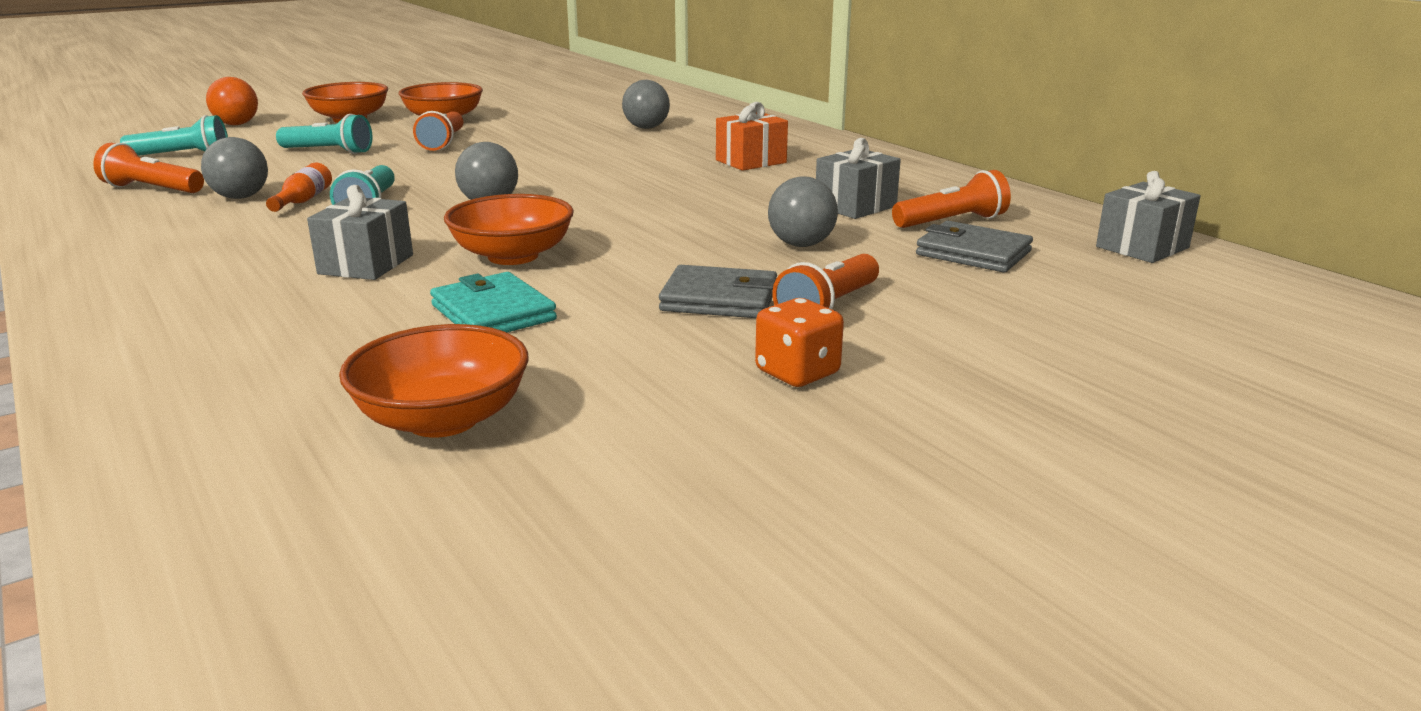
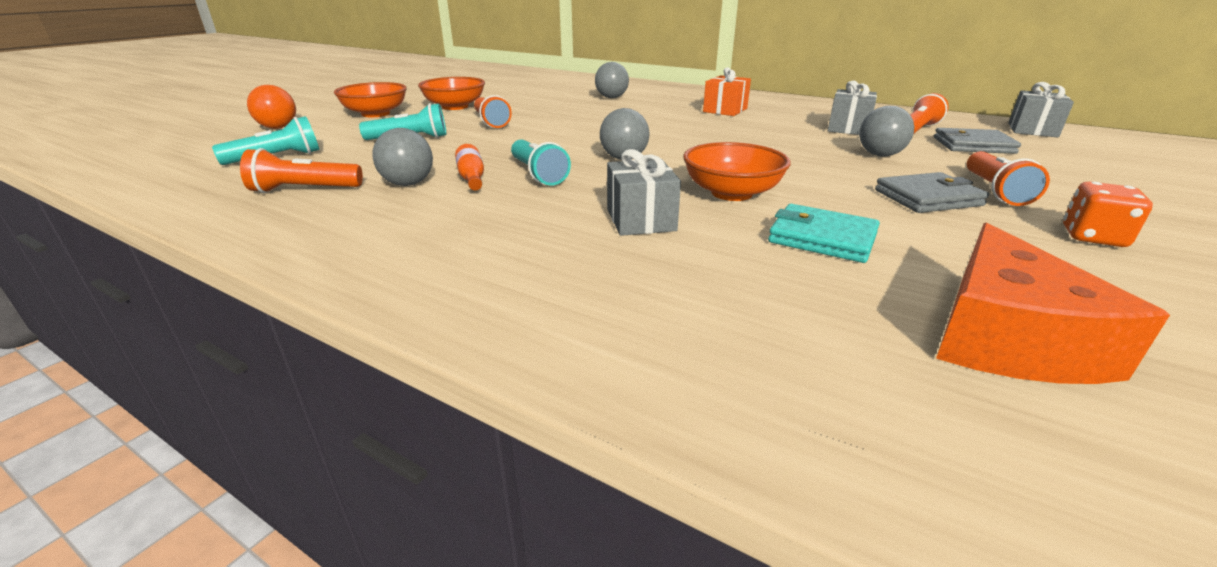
camera: 25 degrees left, 5 degrees up
orange bowl [339,324,529,437] -> orange cheese [936,222,1170,384]

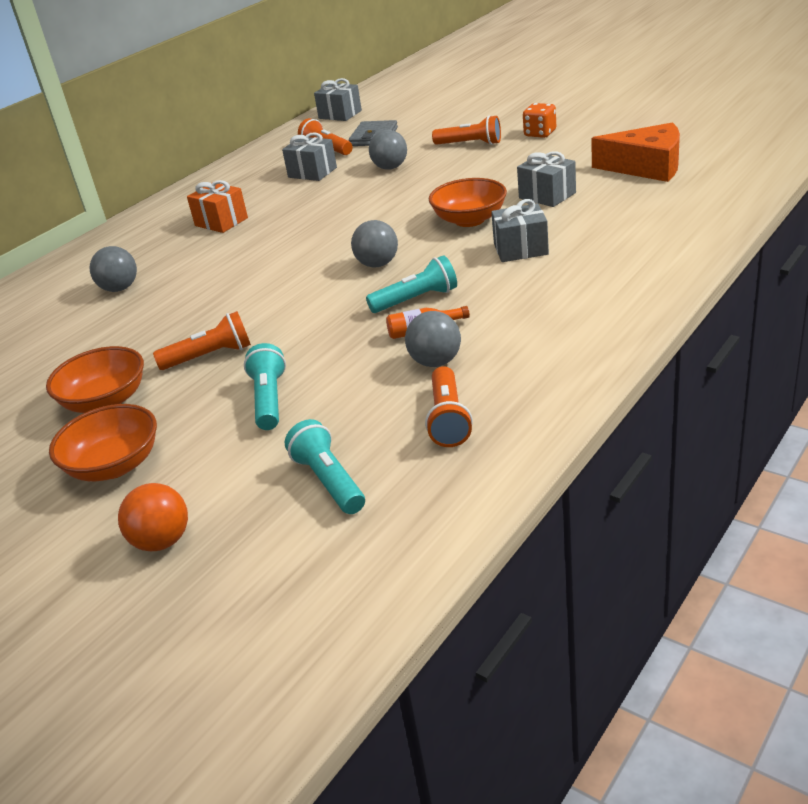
camera: 80 degrees left, 5 degrees up
turquoise wallet [768,204,880,263] -> grey gift [517,151,576,207]
grey wallet [875,172,989,213] -> none

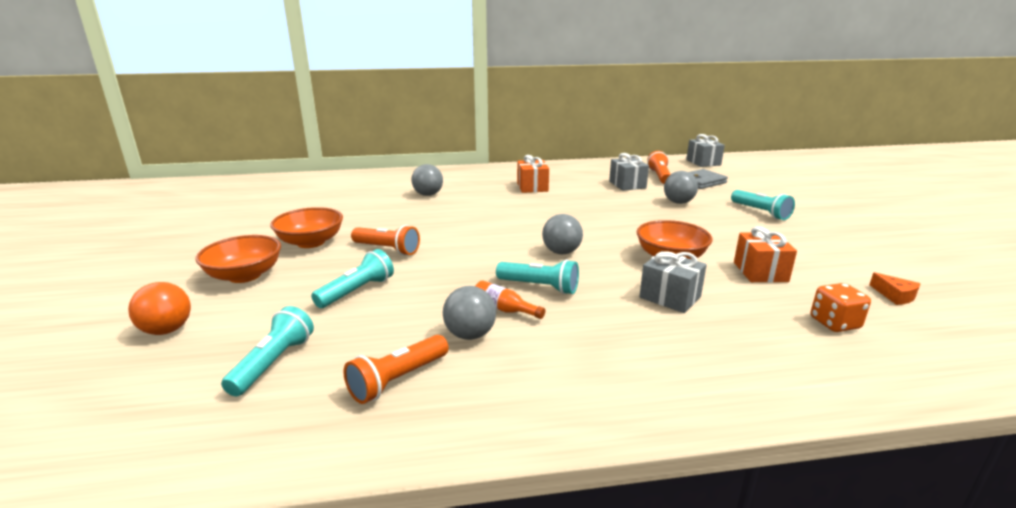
camera: 40 degrees right, 10 degrees down
orange flashlight [432,115,501,145] -> turquoise flashlight [731,190,795,220]
grey gift [517,151,576,207] -> orange gift [734,226,797,283]
orange dice [523,103,556,138] -> orange dice moved to [811,283,871,332]
orange cheese [591,122,680,182] -> orange cheese [869,272,921,305], size x0.42

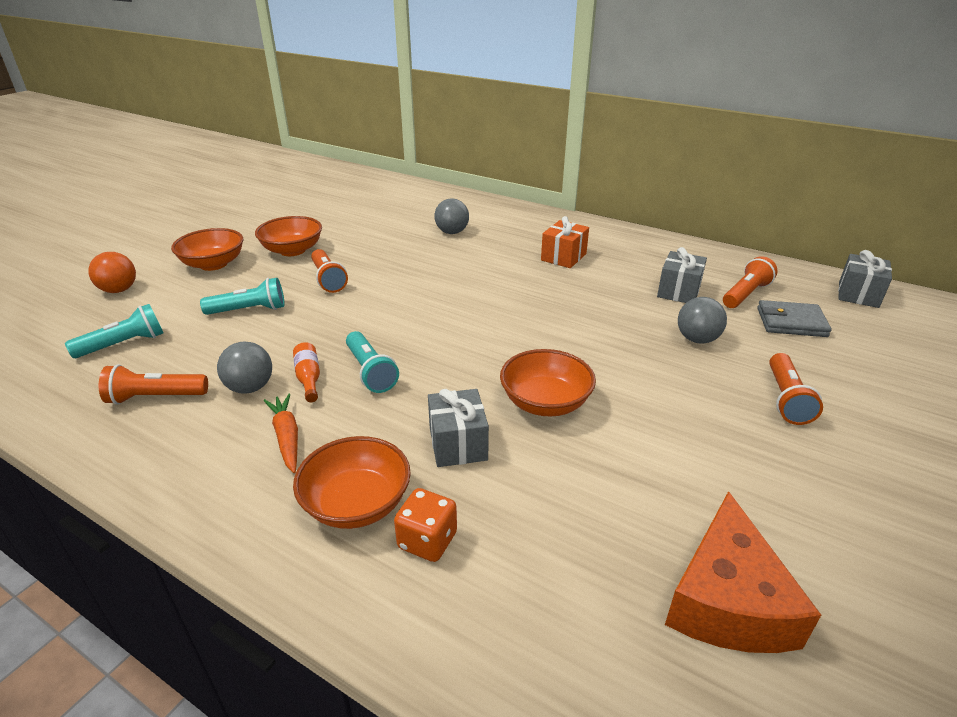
camera: 40 degrees right, 10 degrees up
grey ball [542,214,583,254] -> none
turquoise flashlight [731,190,795,220] -> orange flashlight [769,353,823,425]
orange gift [734,226,797,283] -> none
orange dice [811,283,871,332] -> orange dice moved to [394,488,457,562]
orange cheese [869,272,921,305] -> orange cheese [665,491,821,653], size x2.36
none -> orange carrot [264,394,298,473]
none -> orange bowl [293,436,411,529]

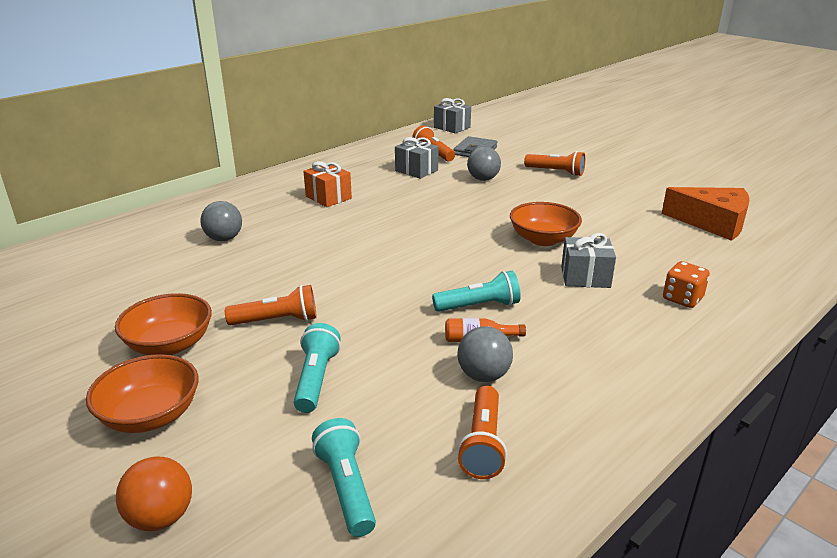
camera: 75 degrees left, 5 degrees down
orange carrot [264,394,298,473] -> none
orange bowl [293,436,411,529] -> none

